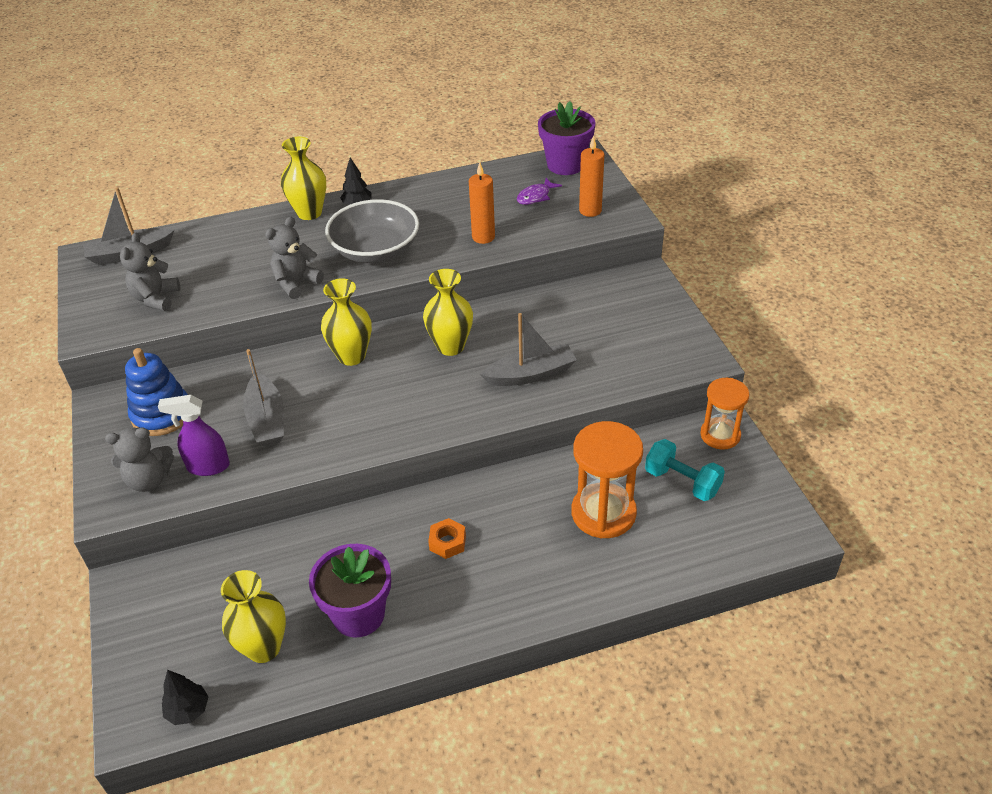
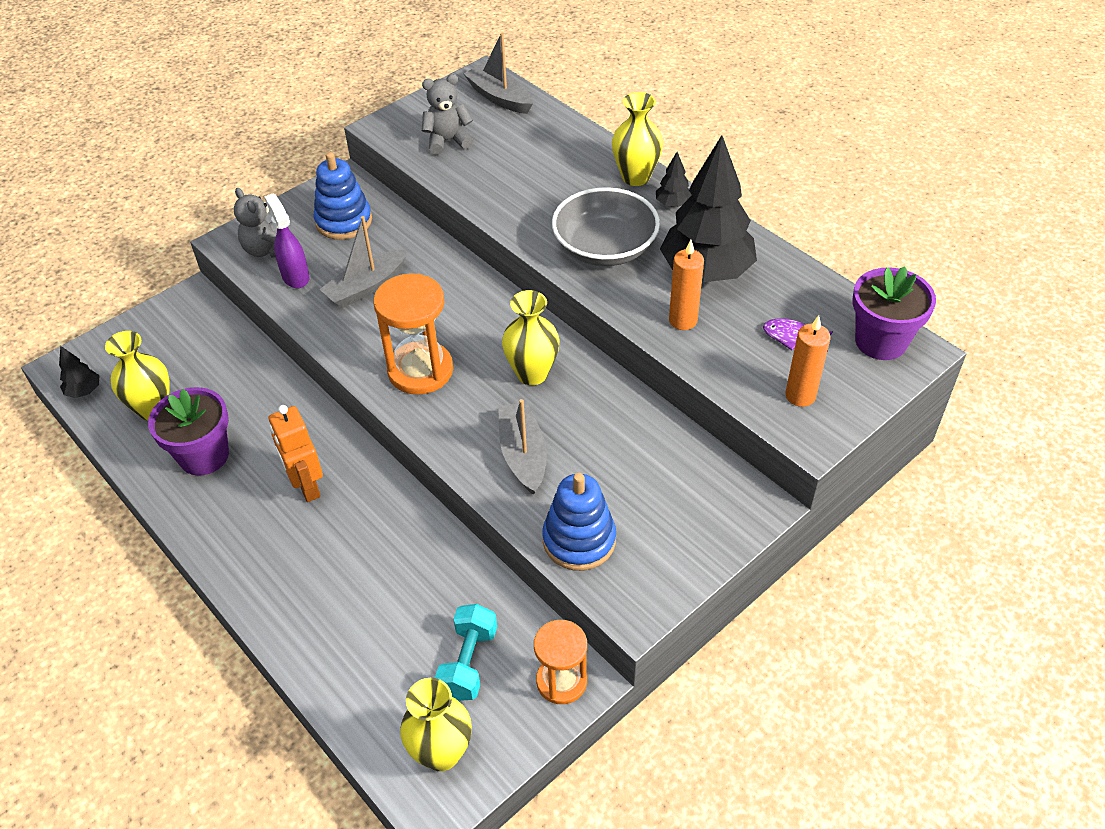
camera: 65 degrees right, 5 degrees up
grey teddy bear [265,217,324,299] -> none
yellow vase [321,278,372,366] -> yellow vase moved to [400,678,472,771]
orange nut [428,518,466,559] -> orange robot [269,405,323,502]
grey boat [480,313,577,386] -> grey boat turned 150 degrees counterclockwise [498,399,547,495]
orange hourglass [571,421,643,538] -> orange hourglass moved to [373,273,453,395]
none -> blue stacking toy [542,473,616,571]
none -> black tree [660,135,757,282]

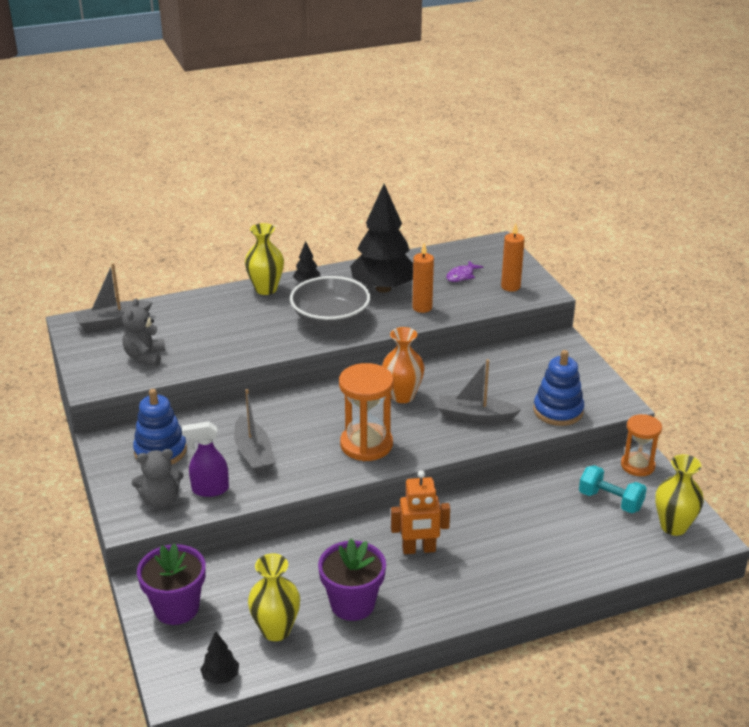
camera: 70 degrees left, 15 degrees down
yellow vase [502,290,560,385] -> orange vase [382,327,425,403]
purple flower pot [853,266,936,360] -> purple flower pot moved to [137,543,206,625]

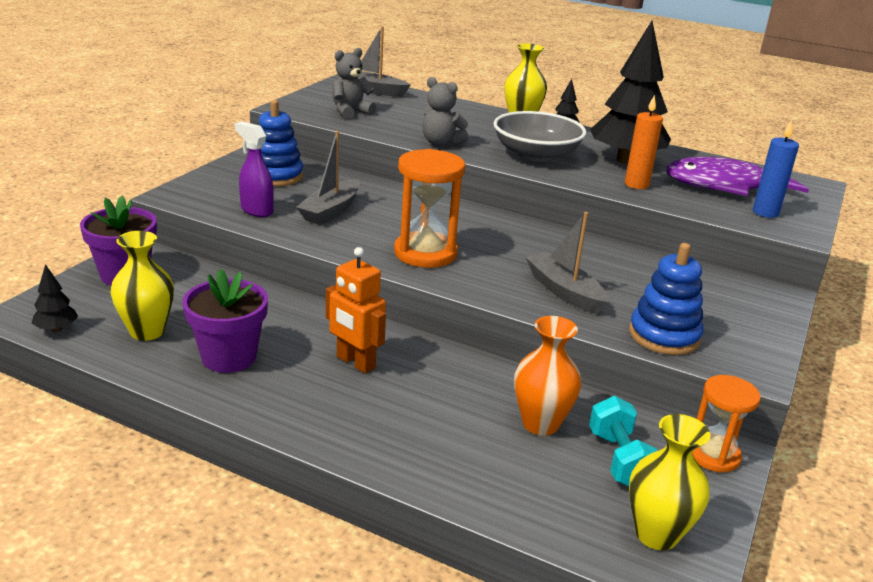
camera: 45 degrees right, 5 degrees down
grey teddy bear [132,449,184,509] -> grey teddy bear moved to [422,77,469,146]
orange vase [382,327,425,403] -> orange vase moved to [514,316,581,436]
purple fish [446,261,484,282] -> purple fish [666,157,809,196], size x2.37
orange candle [501,223,525,292] -> blue candle [753,120,799,218]

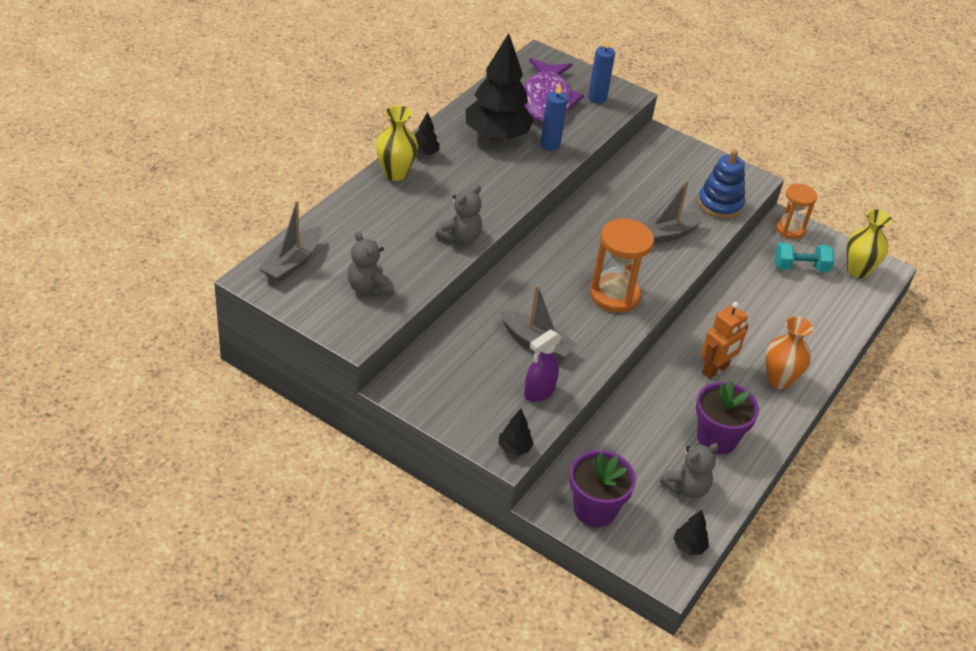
camera: 85 degrees left, 15 degrees up
yellow vase [111,231,174,341] -> grey teddy bear [660,443,719,499]
blue stacking toy [259,100,303,186] -> none
grey bowl [494,111,587,162] -> none
orange vase [514,316,581,436] -> orange vase moved to [765,316,813,389]
orange candle [625,95,663,189] -> blue candle [540,83,568,151]
none -> black tree [498,409,534,456]

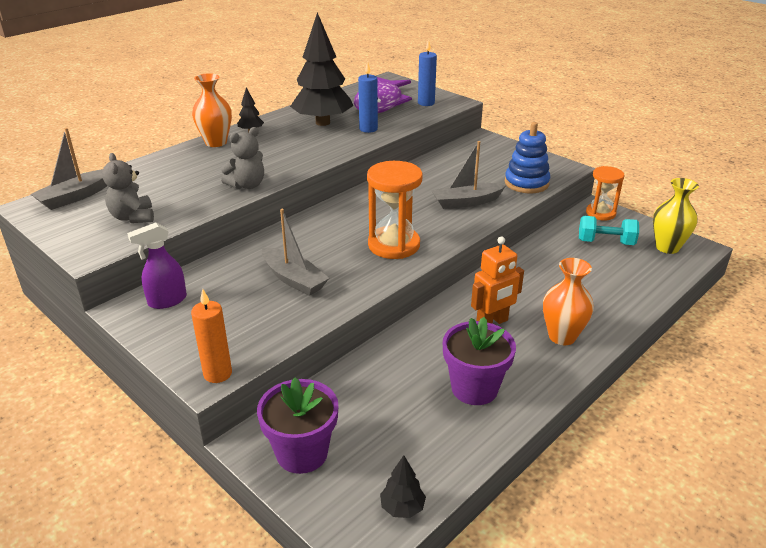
camera: 15 degrees right, 10 degrees down
yellow vase [376,105,418,181] -> orange vase [192,73,232,147]
black tree [498,409,534,456] -> orange candle [191,289,232,383]
purple spray bottle [524,330,561,402] -> purple spray bottle moved to [127,223,187,309]
grey teddy bear [660,443,719,499] -> none

